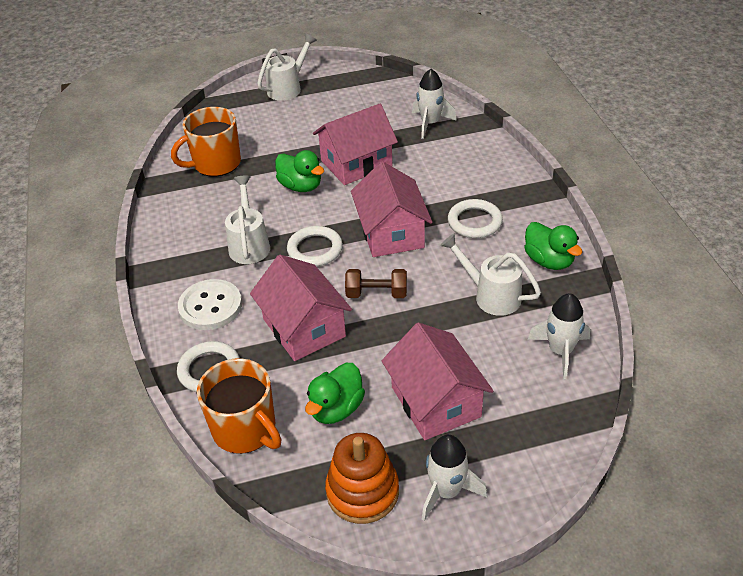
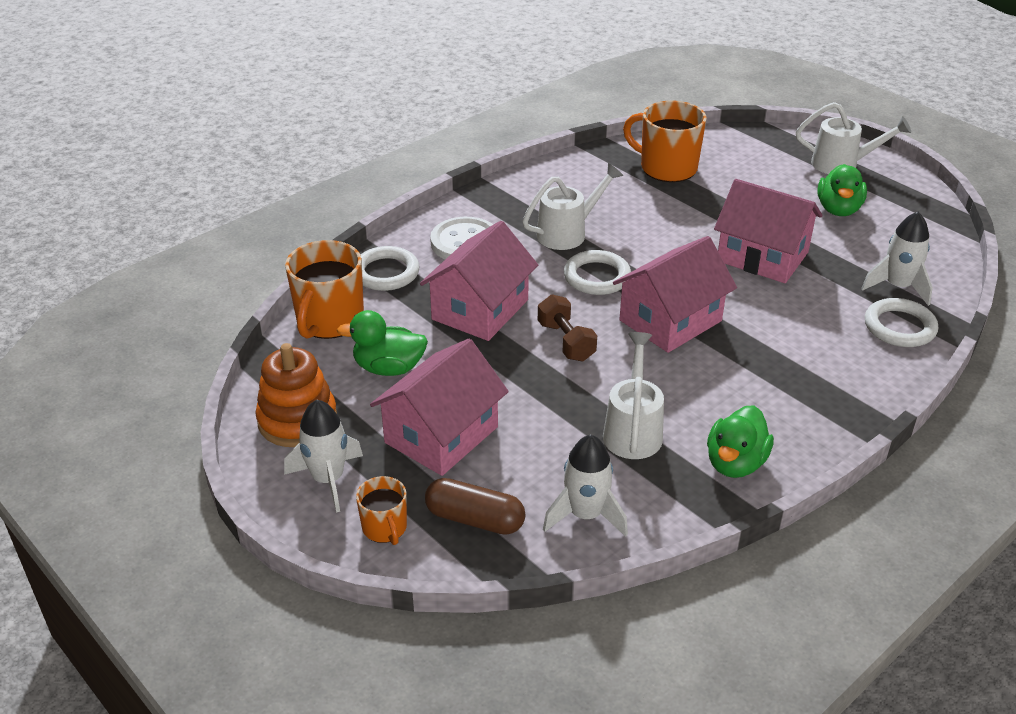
camera: 60 degrees right, 5 degrees down
green duck [275,150,324,192] -> green duck moved to [817,164,867,216]
white ring [448,199,503,238] -> white ring moved to [865,298,938,347]
none -> orange mug [356,476,407,545]
none -> brown capsule [425,478,525,535]

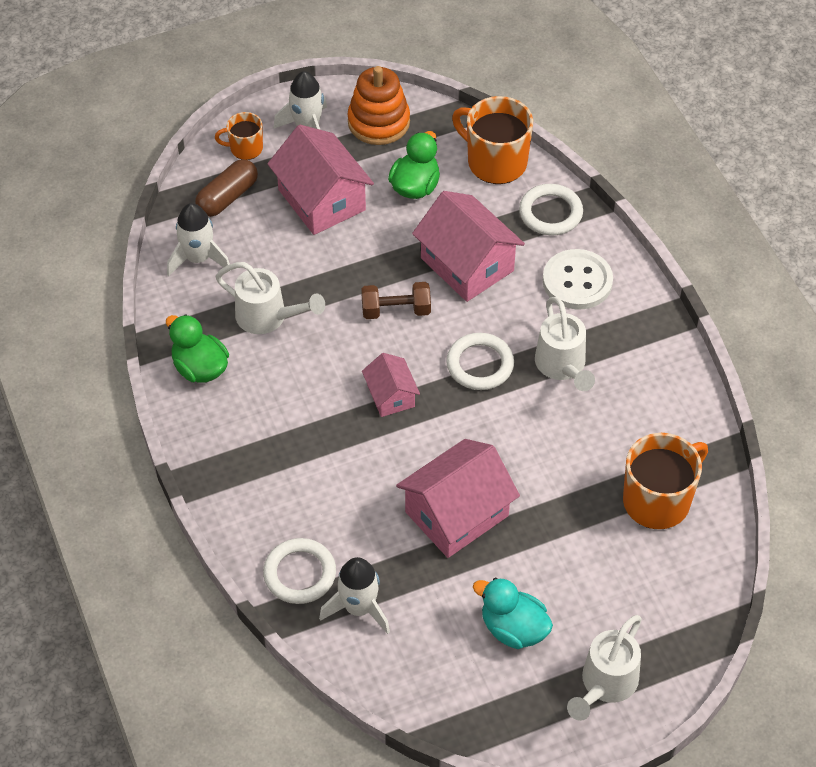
camera: 110 degrees right, 15 degrees up
pink house [613,236,737,353] -> pink house [362,353,420,417], size x0.55
green duck [817,164,867,216] -> turquoise duck [473,578,553,649]

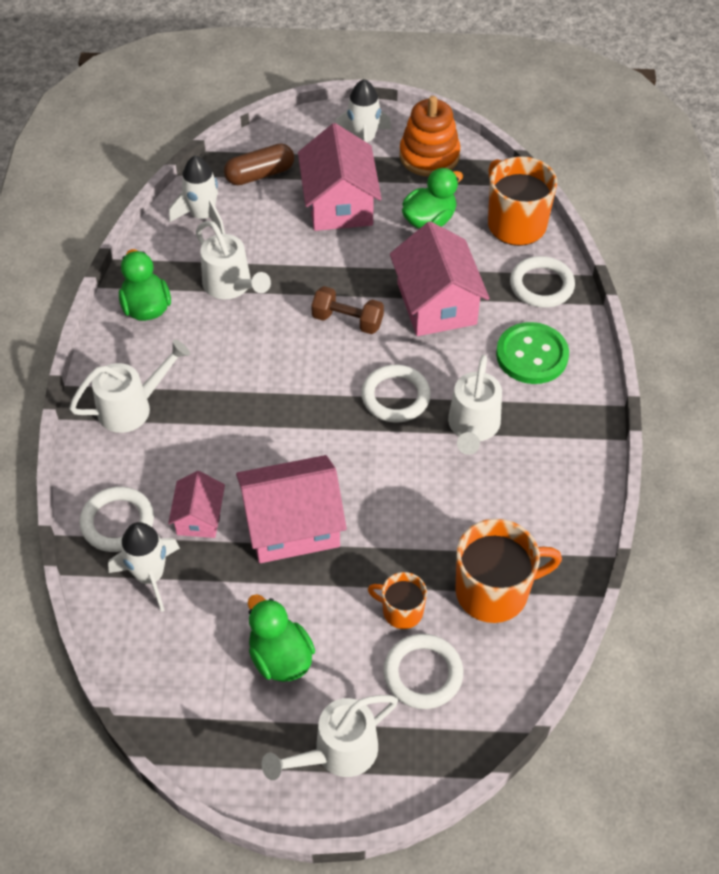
camera: 25 degrees right, 0 degrees up
orange mug [215,112,263,160] -> orange mug moved to [368,572,427,629]
pink house [362,353,420,417] -> pink house moved to [168,471,225,538]
turquoise duck [473,578,553,649] -> green duck [248,594,315,682]
white button [543,249,613,310] -> green button [496,322,569,384]
none -> white watering can [69,340,190,433]
none -> white ring [383,634,463,709]

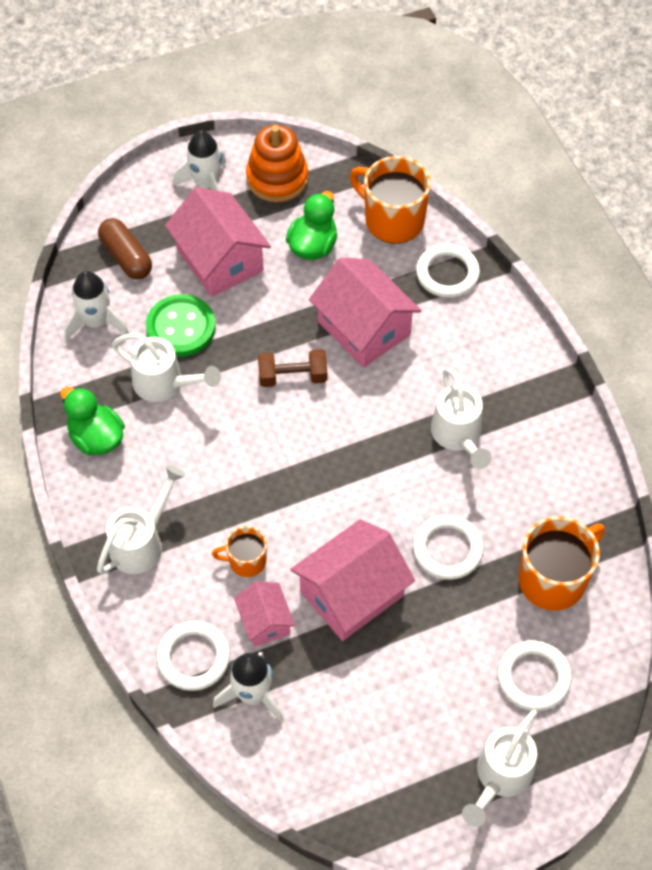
camera: 25 degrees left, 5 degrees up
brown capsule [224,143,294,185] -> brown capsule turned 75 degrees counterclockwise [98,218,152,279]
green duck [248,594,315,682] -> none
white ring [361,365,431,423] -> white ring moved to [413,514,484,580]
orange mug [368,572,427,629] -> orange mug moved to [212,526,267,577]
green button [496,322,569,384] -> green button moved to [146,294,216,357]

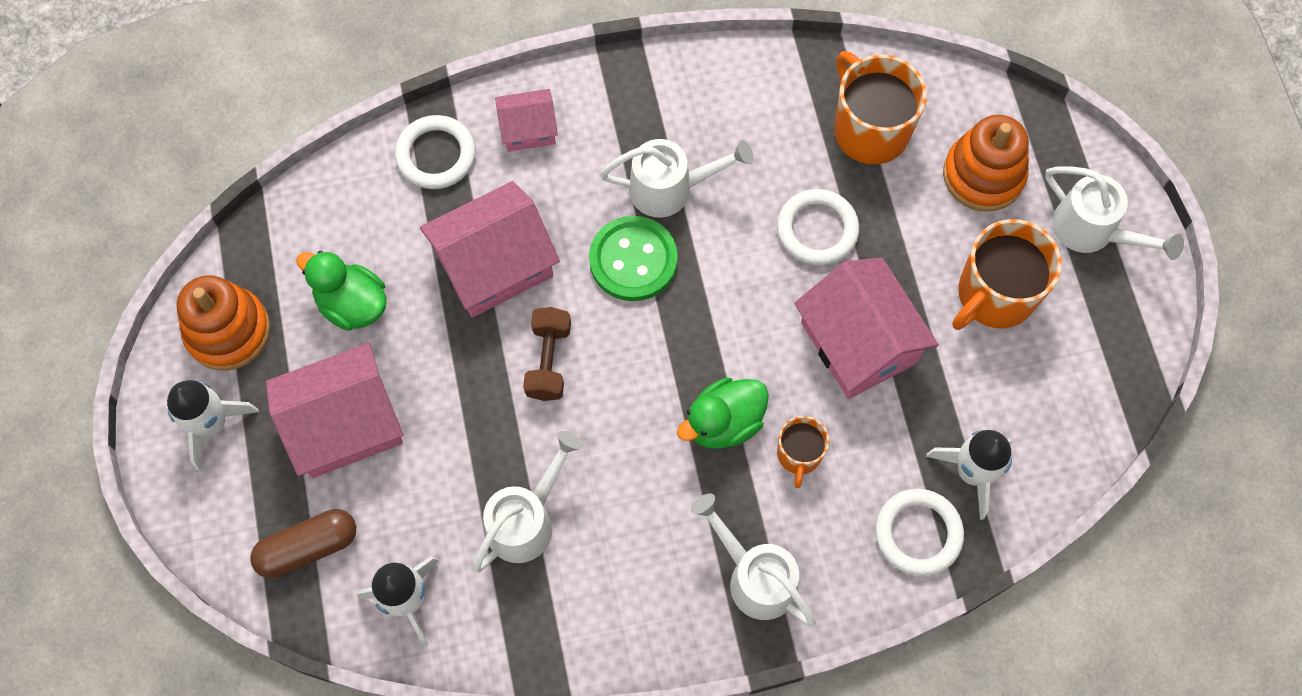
camera: 80 degrees left, 10 degrees up
green duck [61,387,125,455] -> green duck moved to [677,377,769,449]
green button [146,294,216,357] -> green button moved to [589,216,678,301]
pink house [234,581,295,647] -> pink house moved to [495,89,558,152]
orange mug [350,156,431,244] -> orange mug moved to [952,219,1062,330]
white ring [497,640,572,711] -> orange stacking toy [943,115,1029,212]

